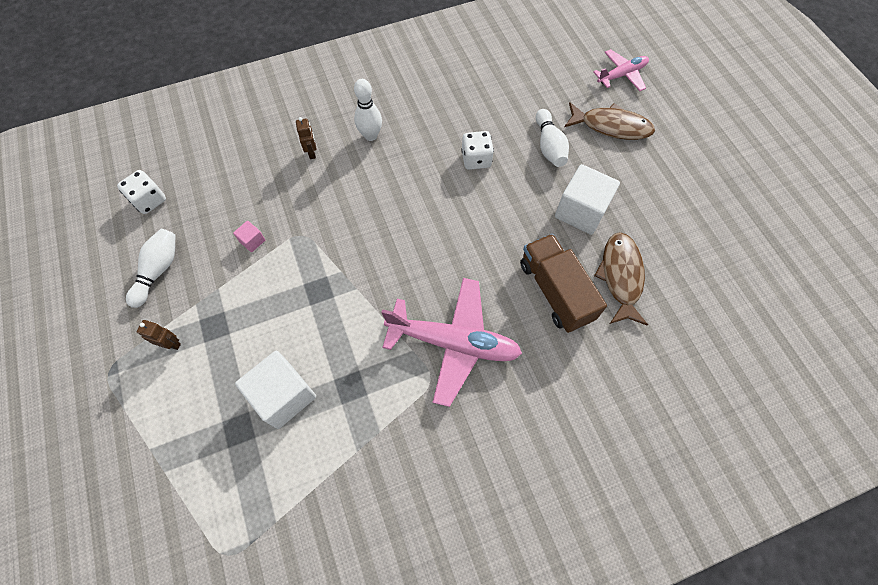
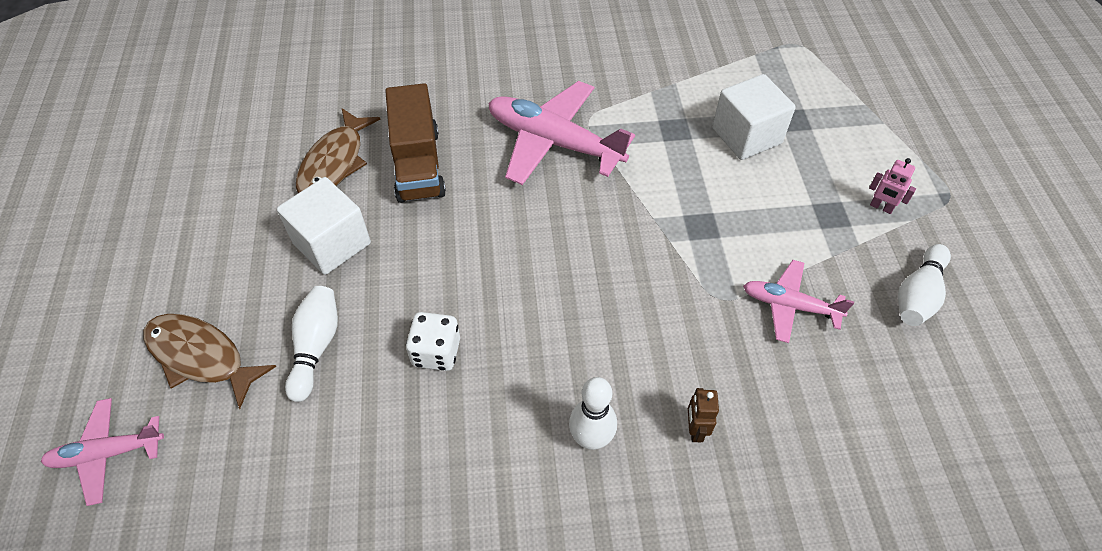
camera: 165 degrees left, 10 degrees down
white dice [117,170,166,214] -> none
brown robot [137,320,181,350] -> pink robot [869,158,916,214]
pink cube [233,221,265,252] -> pink plane [743,260,854,343]

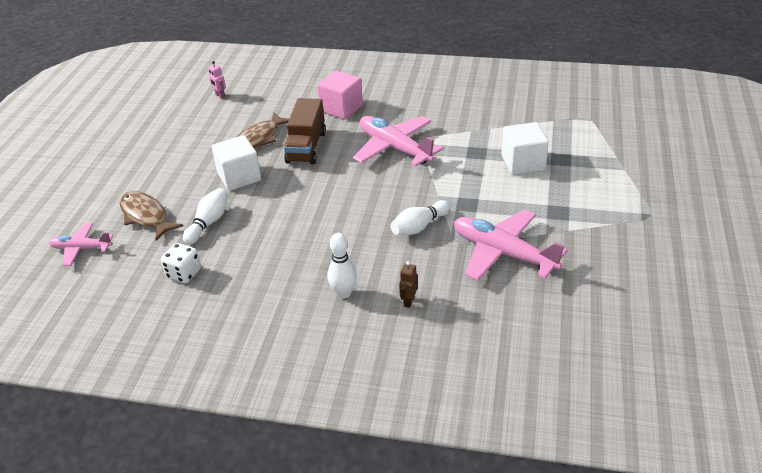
camera: 20 degrees right, 15 degrees down
white dice [406,312,460,371] -> white dice moved to [161,243,201,283]
pink plane [743,260,854,343] -> pink plane [454,210,567,281], size x1.76
pink robot [869,158,916,214] -> pink robot moved to [208,61,226,99]
white bowling pin [898,244,951,326] -> white bowling pin moved to [390,200,450,235]
none -> pink cube [317,71,363,120]

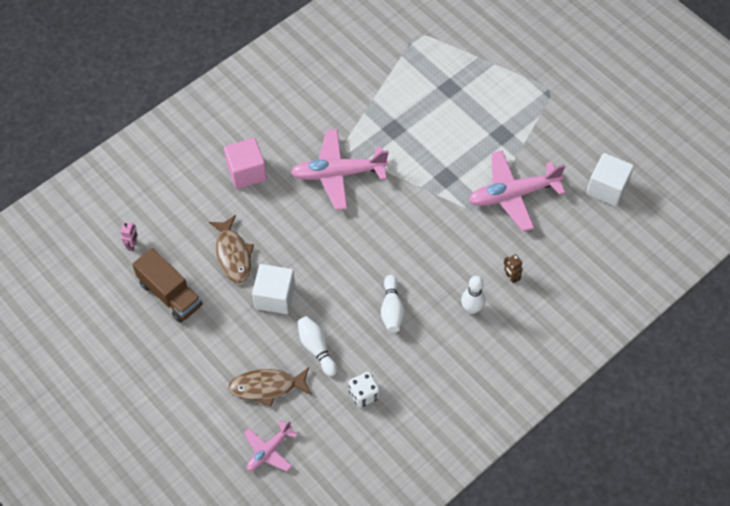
camera: 55 degrees left, 20 degrees up
pink robot [208,61,226,99] -> pink robot turned 75 degrees counterclockwise [121,222,138,251]
brown truck [284,98,326,165] -> brown truck moved to [132,248,202,323]
white bowling pin [390,200,450,235] -> white bowling pin moved to [381,275,405,333]
white cube [502,122,549,175] -> white cube moved to [586,153,634,206]

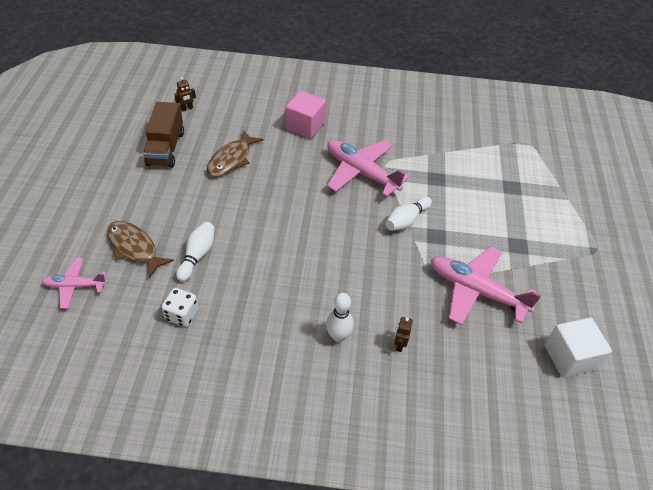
camera: 45 degrees right, 10 degrees down
pink robot [121,222,138,251] -> brown robot [174,77,196,111]
white cube [252,264,295,314] -> none
white bowling pin [381,275,405,333] -> white bowling pin moved to [385,196,432,231]

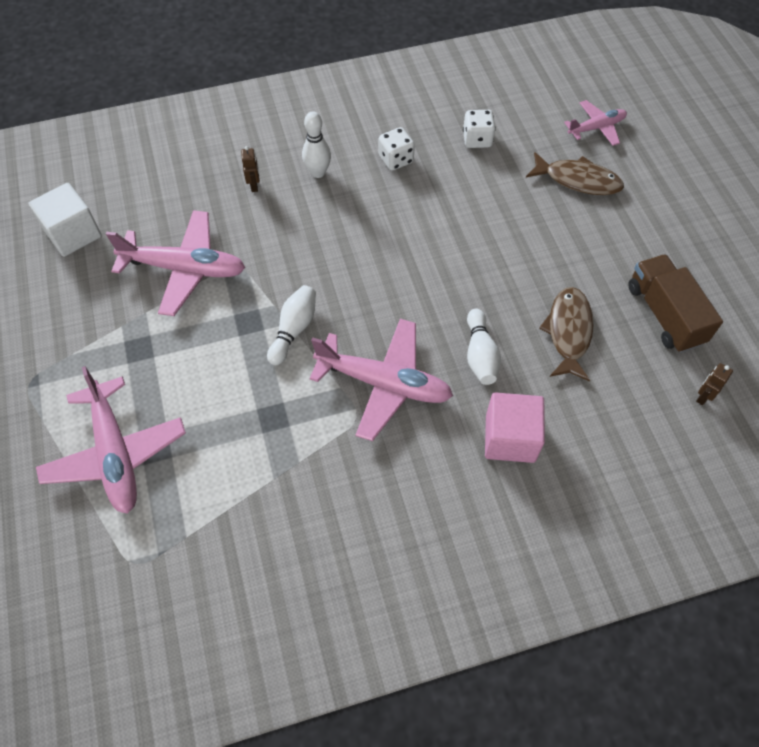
camera: 160 degrees right, 10 degrees up
white bowling pin [176,222,215,282] -> white bowling pin moved to [467,309,501,385]
none -> pink plane [36,366,186,514]
none -> white dice [379,127,415,171]

